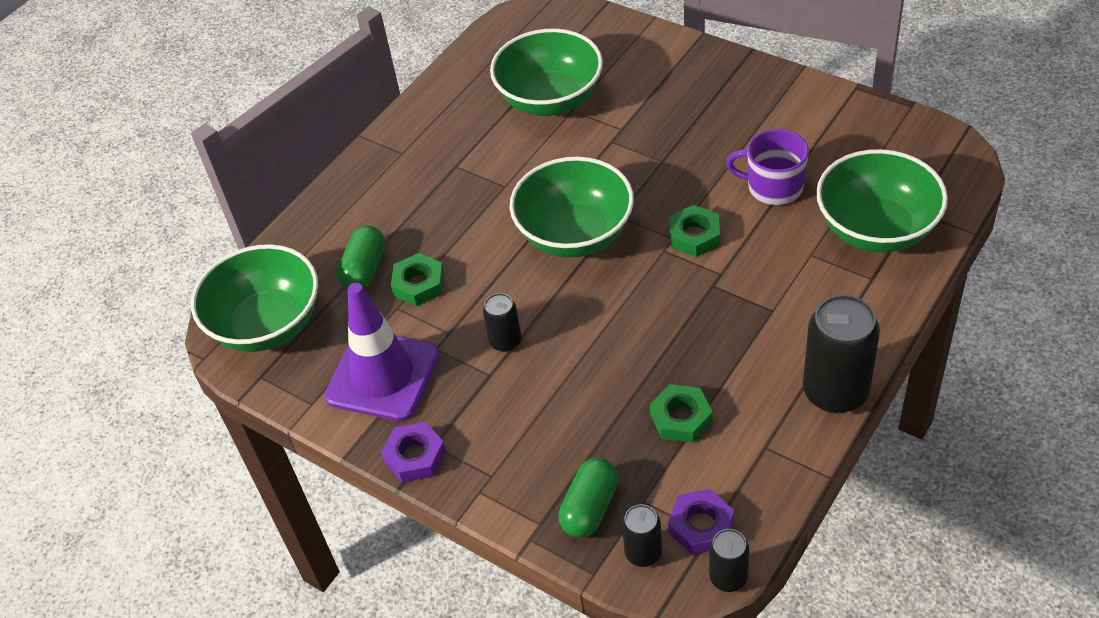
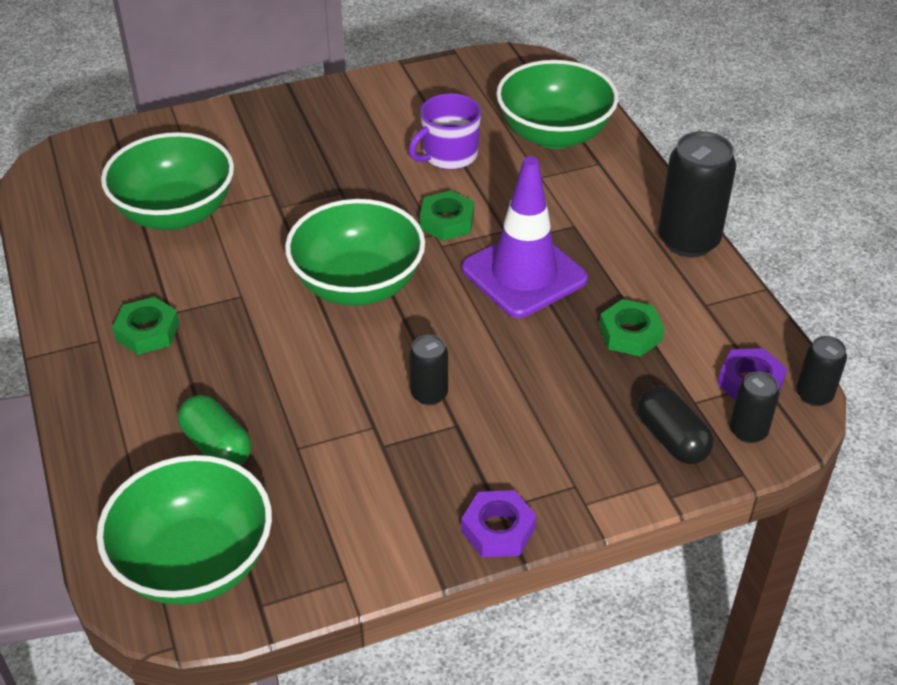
camera: 60 degrees left, 5 degrees down
purple traffic cone [325,283,440,421] -> purple traffic cone moved to [462,156,588,318]
green nut [391,253,444,306] -> green nut moved to [112,297,180,355]
green capsule [558,457,618,538] -> black capsule [637,386,714,464]

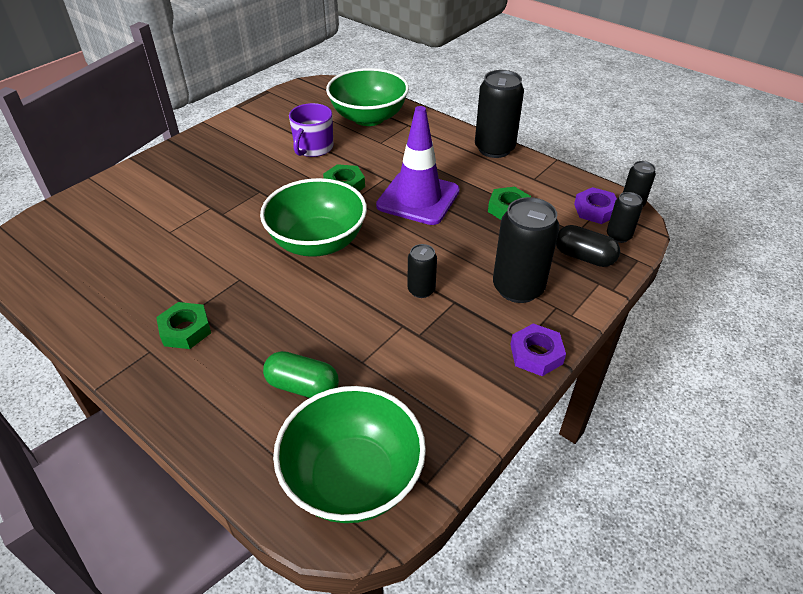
camera: 30 degrees left, 0 degrees up
green bowl [101,132,234,230] -> none
none -> black can [493,197,559,303]

